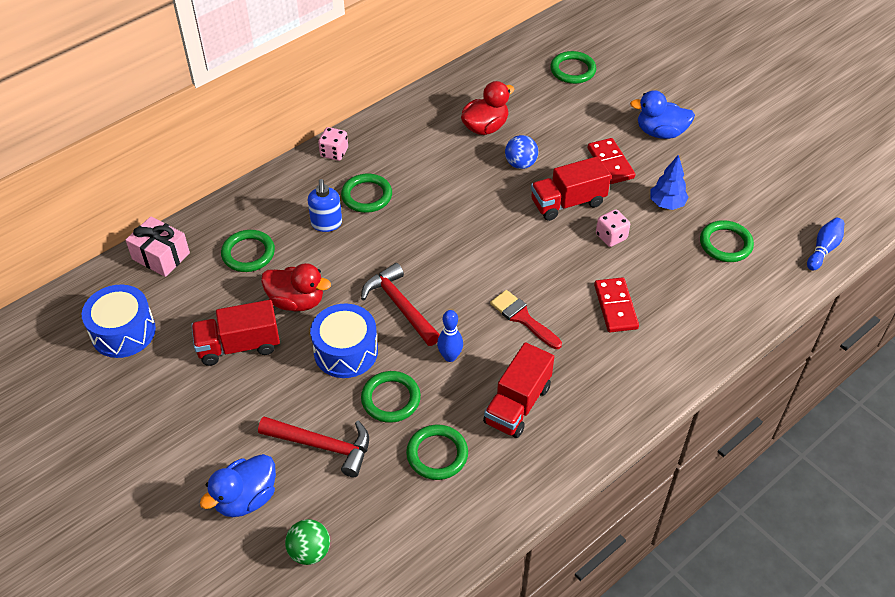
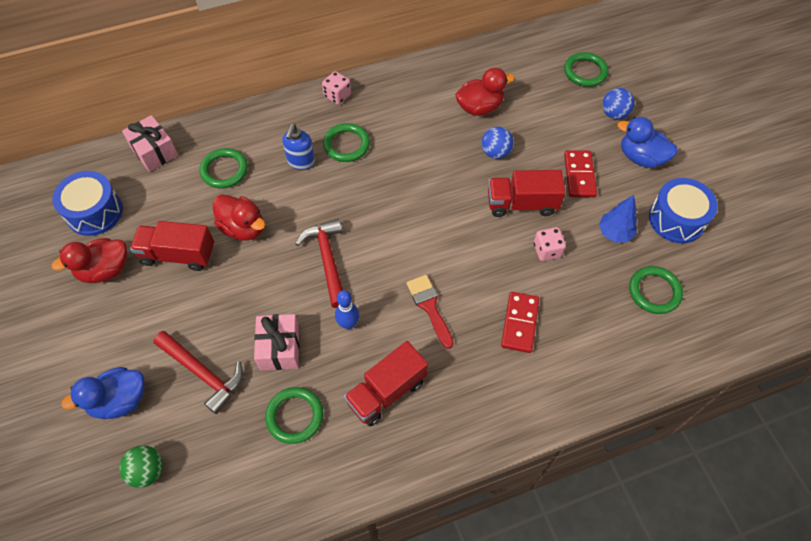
camera: 20 degrees right, 10 degrees up
blue drum [310,304,378,378] -> blue drum moved to [649,178,718,243]
green ring [361,371,421,423] -> pink gift [254,314,300,370]
blue bowling pin [807,218,844,270] -> none
none -> red duck [52,238,127,283]
none -> blue ball [602,88,635,120]

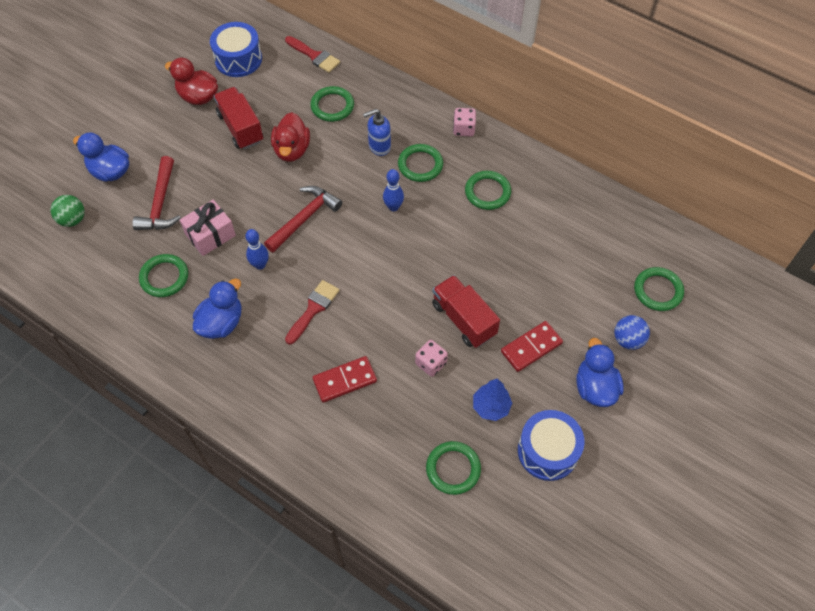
camera: 55 degrees right, 0 degrees up
pink gift [122,115,178,172] -> red brush [285,36,340,73]
red truck [344,341,428,426] -> blue duck [193,278,242,339]
red duck [455,68,515,116] -> none
blue ball [481,127,514,159] -> none
none -> blue bowling pin [383,169,404,211]
none -> green ring [465,171,511,210]

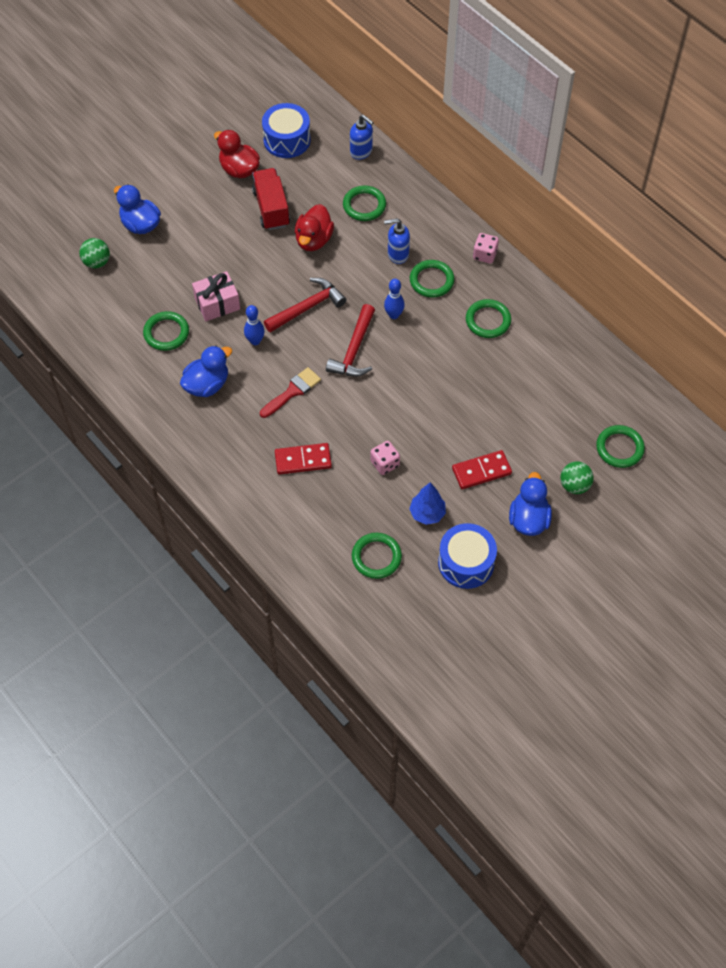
camera: 15 degrees right, 0 degrees up
red hammer [133,156,181,230] -> red hammer moved to [326,304,375,377]
red brush [285,36,340,73] -> blue soap dispenser [350,115,374,160]
red truck [432,275,500,348] -> none
blue ball [614,315,650,350] -> green ball [560,461,594,494]

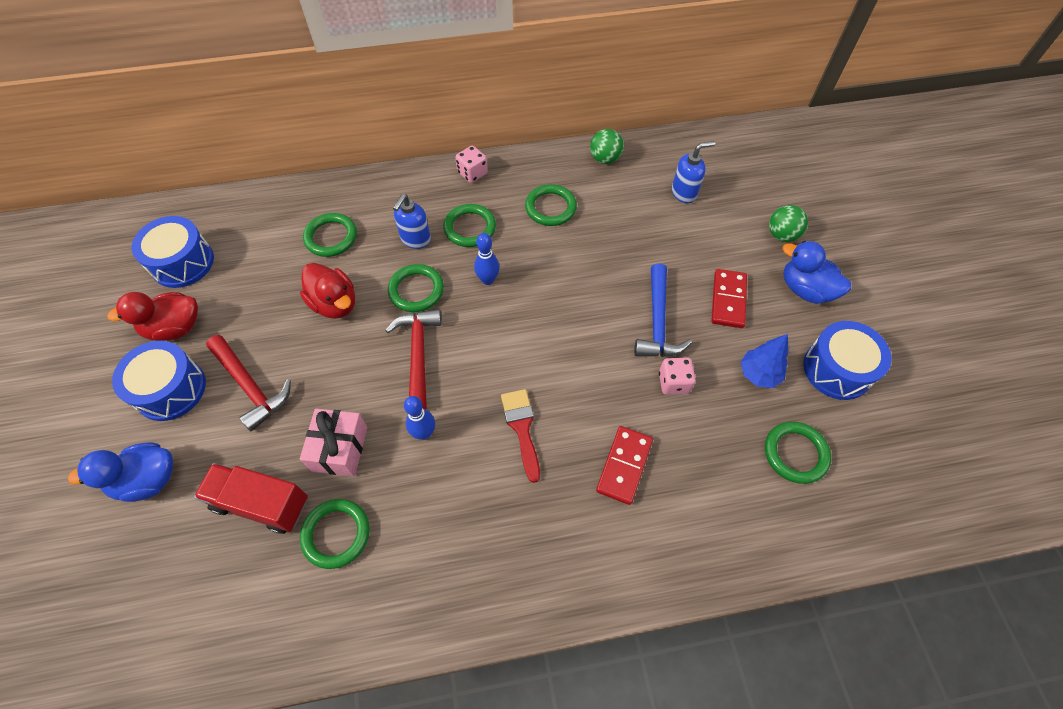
camera: 60 degrees left, 0 degrees up
green ball [79,238,110,268] -> green ball moved to [590,129,624,164]
blue duck [180,346,232,397] -> none
red truck [252,168,290,230] -> red truck moved to [194,463,308,534]
red hammer [326,304,375,377] -> red hammer moved to [206,335,291,431]
blue soap dispenser [350,115,374,160] -> blue soap dispenser moved to [672,141,715,203]
green ring [596,425,645,468] -> green ring moved to [388,264,444,312]
none -> blue drum [112,341,206,421]
none -> blue hammer [634,263,692,357]

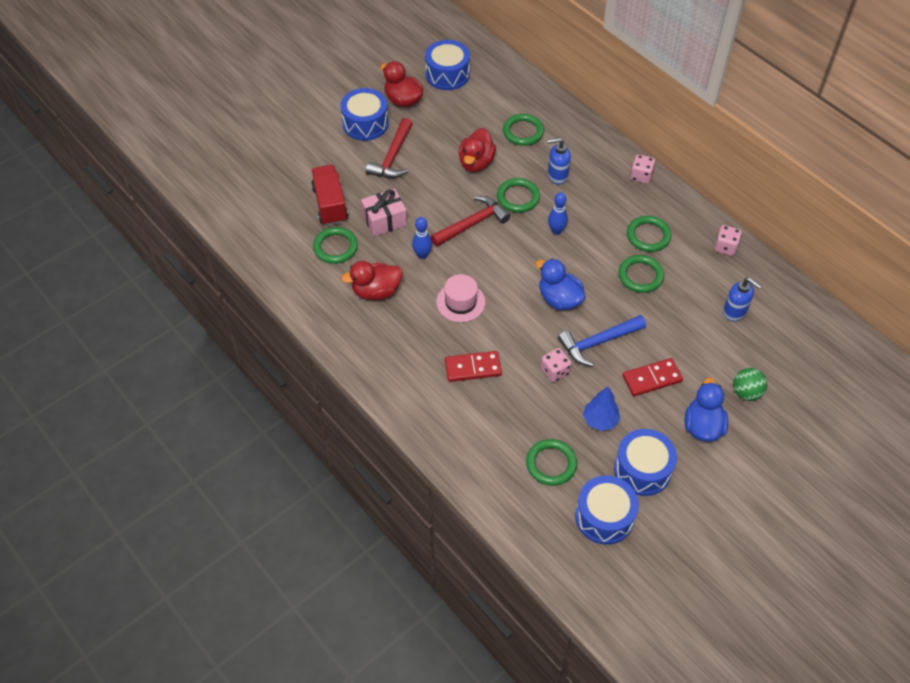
camera: 60 degrees right, 5 degrees down
blue duck [68,443,173,502] -> blue duck moved to [536,259,586,310]
green ring [443,204,496,247] -> green ring moved to [618,255,664,293]
red brush [501,389,540,483] -> pink hat [436,274,485,322]
green ball [590,129,624,164] -> pink dice [714,225,742,256]
none -> red duck [341,261,402,300]
none -> blue drum [575,475,639,545]

